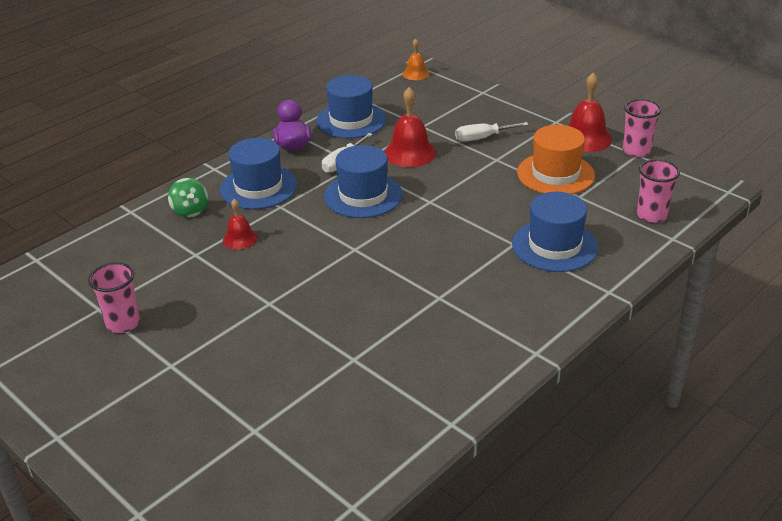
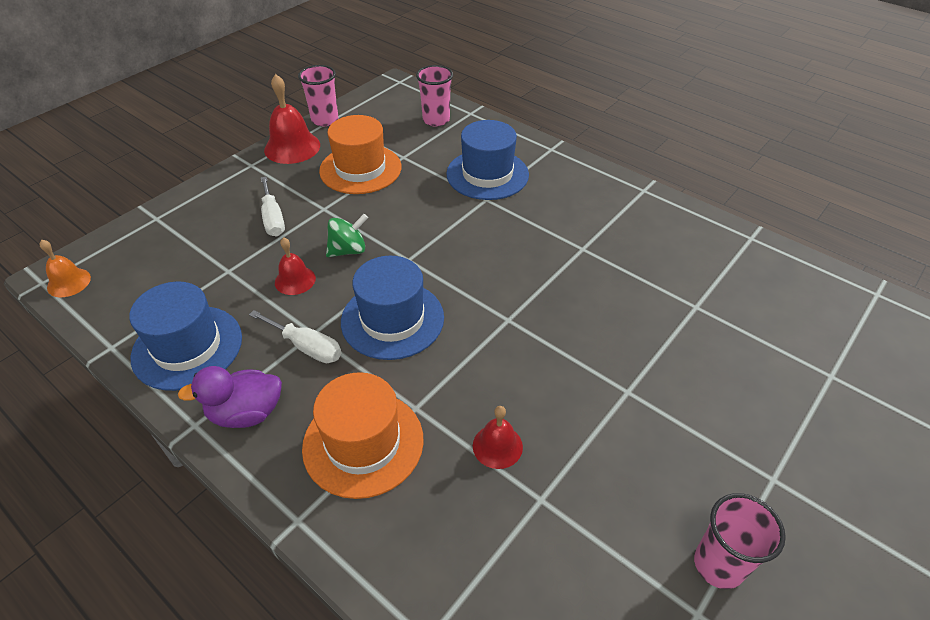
camera: 95 degrees left, 10 degrees up
green spinning top [168,178,208,217] -> green spinning top moved to [326,214,368,257]
blue hat [220,138,298,209] -> orange hat [302,372,424,499]
red bell [384,87,436,167] -> red bell [275,237,316,295], size x0.59

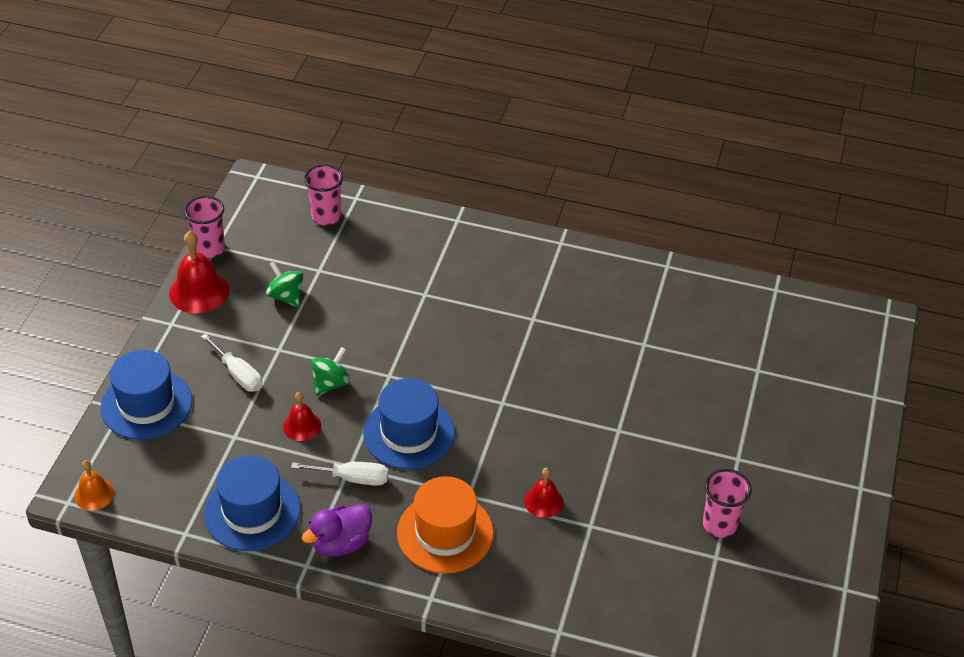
camera: 25 degrees left, 0 degrees up
orange hat [319,115,402,194] -> green spinning top [266,261,303,307]
blue hat [446,120,529,200] -> blue hat moved to [100,350,192,440]

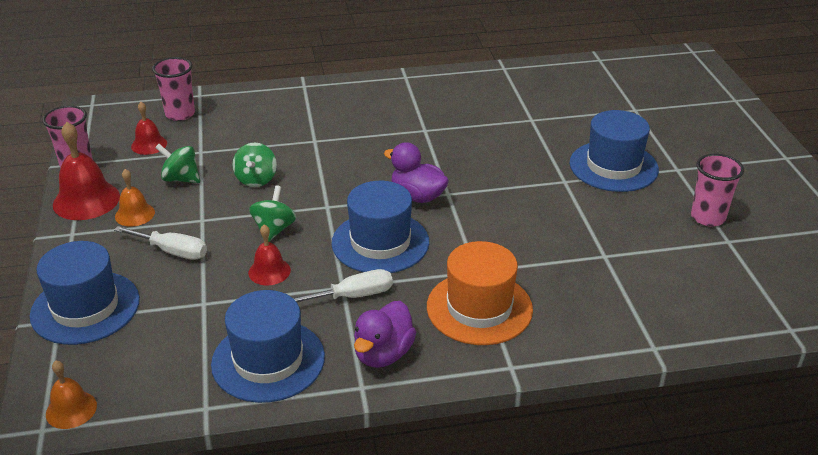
camera: 25 degrees left, 10 degrees down
red bell [524,468,563,518] -> red bell moved to [131,102,167,155]
none -> orange bell [115,169,155,226]
none -> green spinning top [233,143,277,187]
none -> purple duck [384,142,449,203]
none -> blue hat [570,110,659,192]

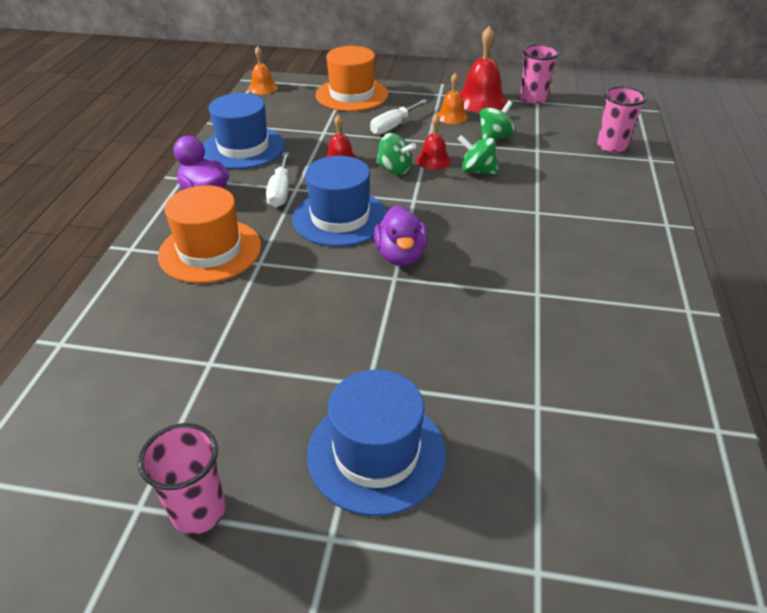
camera: 110 degrees right, 5 degrees up
blue hat [30,241,140,345] -> orange hat [316,46,388,111]
red bell [131,102,167,155] -> red bell moved to [416,114,451,170]
purple duck [384,142,449,203] -> purple duck turned 120 degrees clockwise [374,205,427,266]

